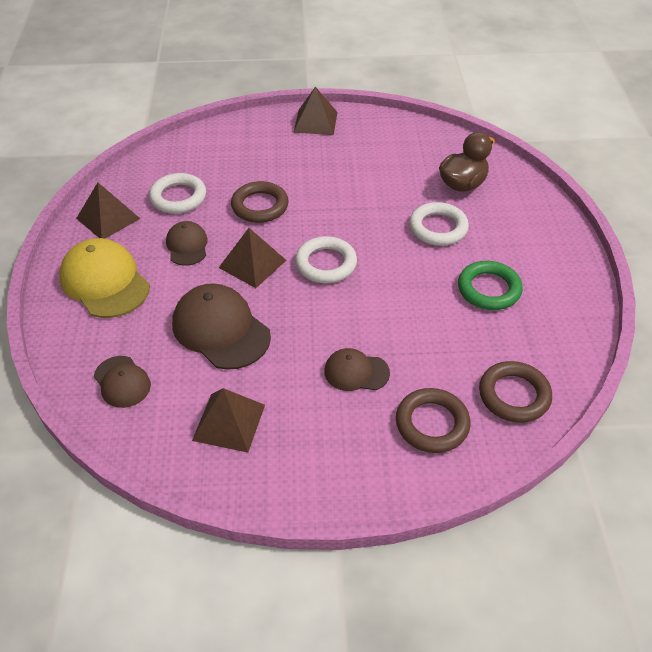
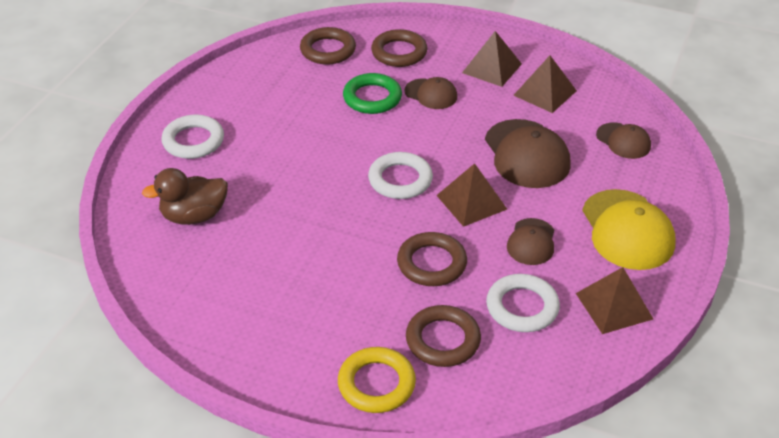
camera: 155 degrees left, 5 degrees down
brown cap [94,356,151,408] -> brown cap turned 150 degrees clockwise [596,122,651,159]
brown pyramid [293,87,337,135] -> brown pyramid moved to [462,31,522,87]
white ring [409,202,469,246] -> white ring moved to [161,115,224,159]
green ring [458,261,523,310] -> green ring moved to [343,73,402,114]
none -> yellow ring [338,347,416,413]
none -> brown ring [406,305,481,367]

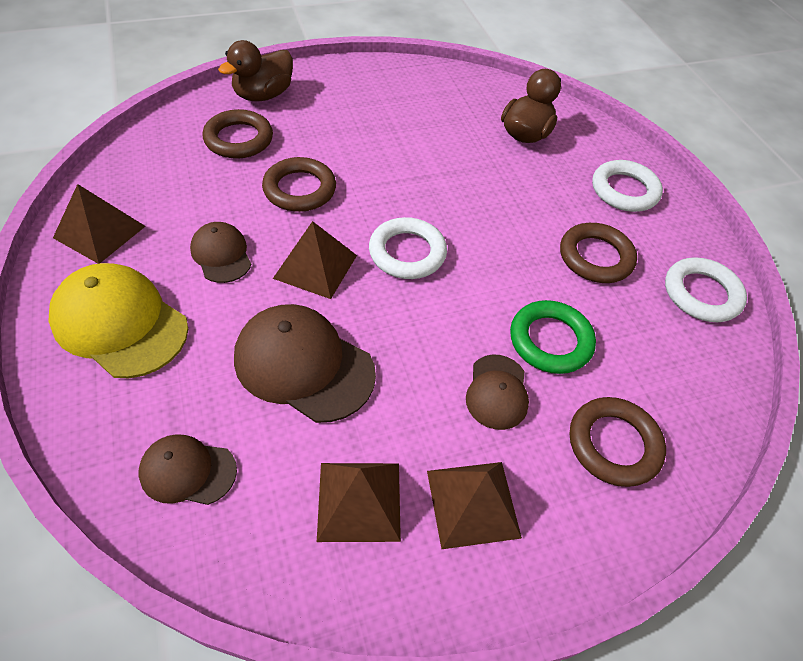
camera: 135 degrees right, 10 degrees up
brown ring [300,27,356,65] -> brown ring moved to [560,223,637,283]
yellow ring [338,347,416,413] -> brown duck [218,40,293,101]
brown cap [404,77,457,109] -> brown cap turned 75 degrees counterclockwise [466,355,529,430]
white ring [486,274,560,332] -> white ring moved to [665,257,747,322]

